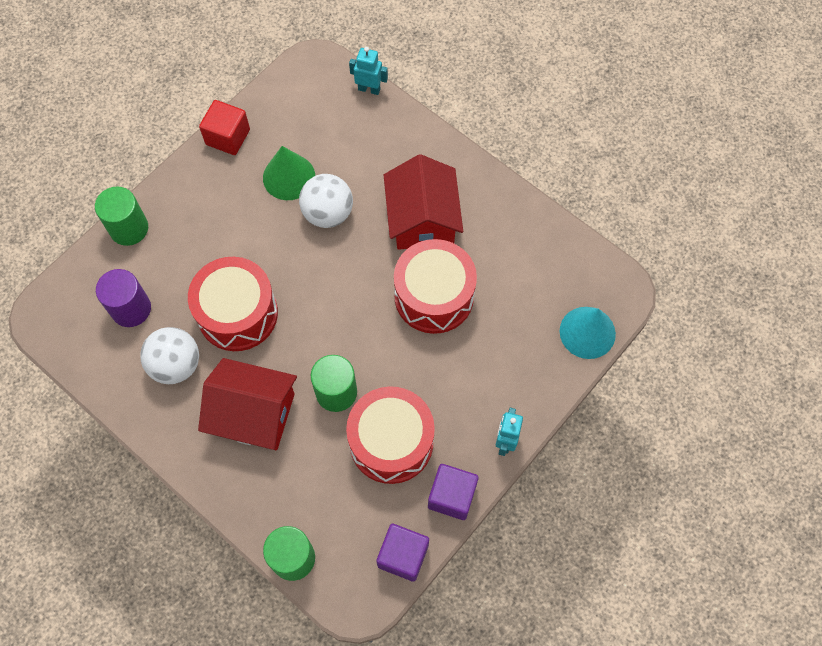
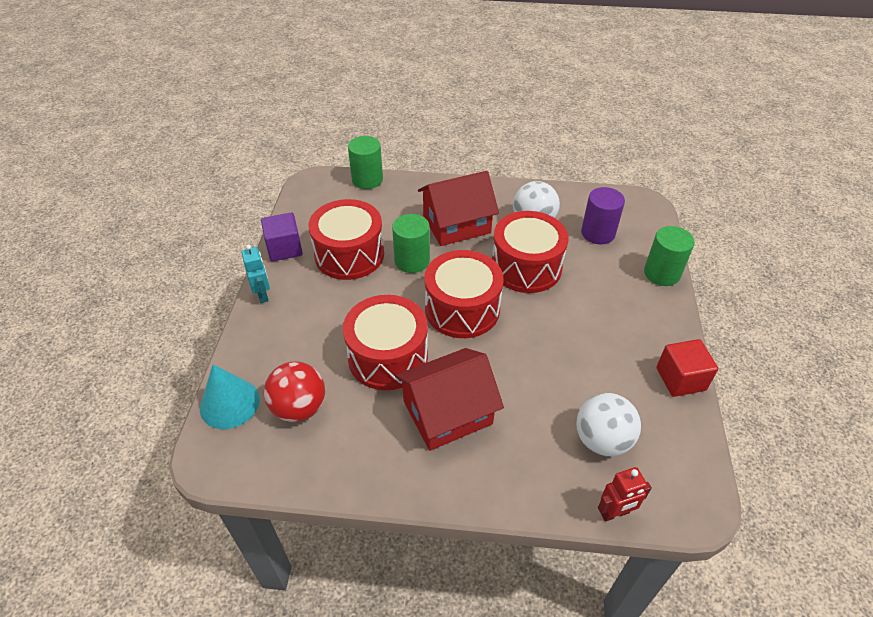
camera: 145 degrees right, 20 degrees down
green cone [263,146,315,200] -> none
white ball [299,174,353,228] -> white ball moved to [576,393,641,456]
turquoise robot [349,47,388,95] -> red robot [598,467,652,522]
purple cube [376,524,429,582] -> none
red house [384,154,463,250] -> red house turned 75 degrees counterclockwise [395,348,504,451]
none -> red ball [264,361,325,422]
none -> red drum [425,250,504,338]

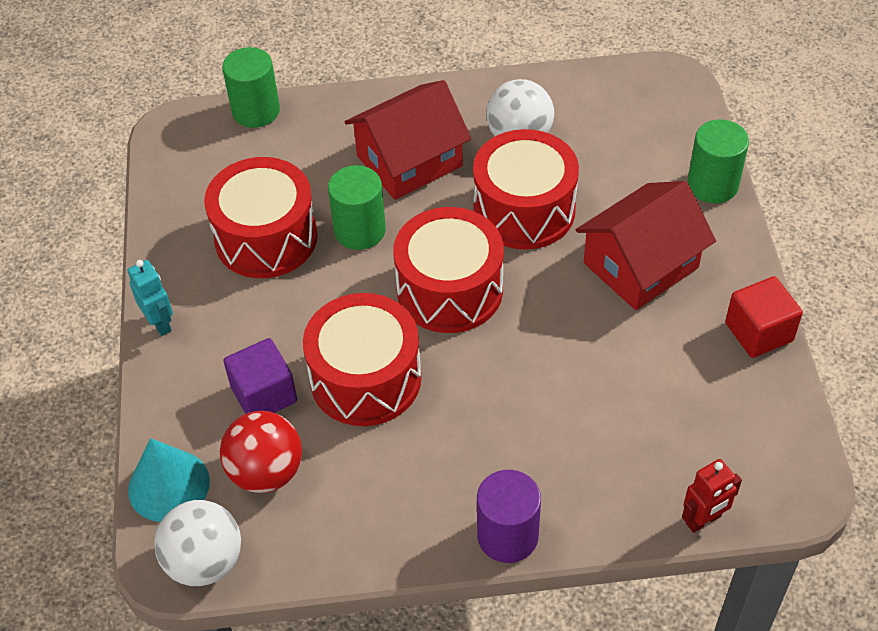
camera: 10 degrees left, 5 degrees up
purple cube [261,213,303,261] -> purple cube moved to [223,338,297,414]
red house [395,348,504,451] -> red house moved to [576,181,716,310]
white ball [576,393,641,456] -> white ball moved to [154,500,241,586]
purple cylinder [581,187,625,244] -> purple cylinder moved to [477,470,541,563]

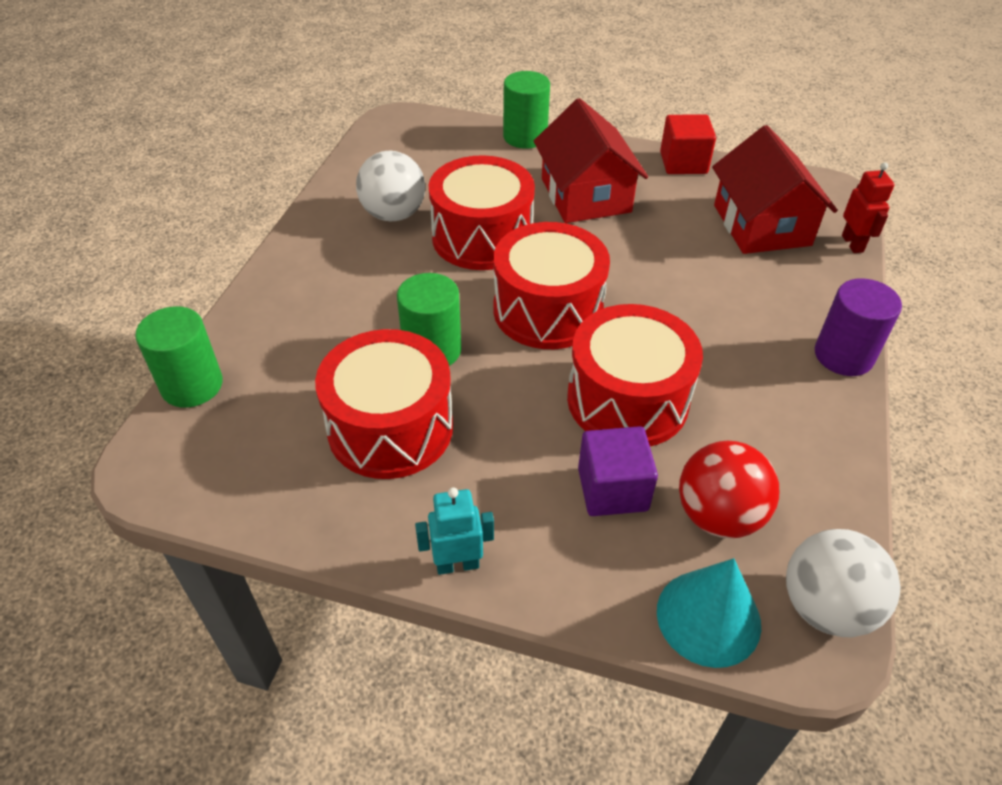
camera: 70 degrees left, 5 degrees down
red house [345,80,471,200] -> red house moved to [712,125,838,254]

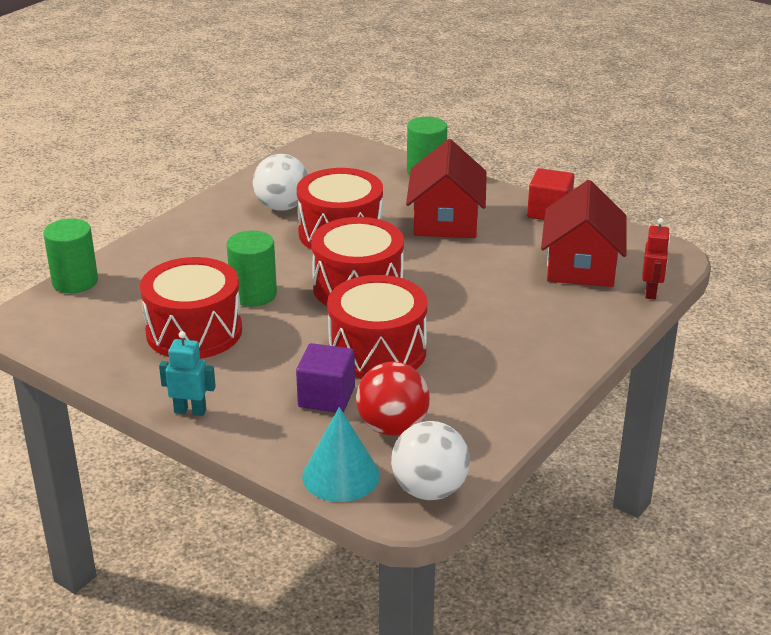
camera: 20 degrees right, 15 degrees down
purple cylinder [815,278,902,376] -> none

